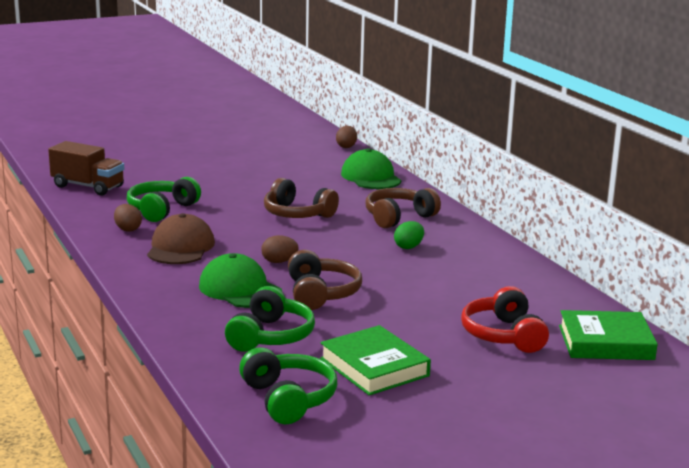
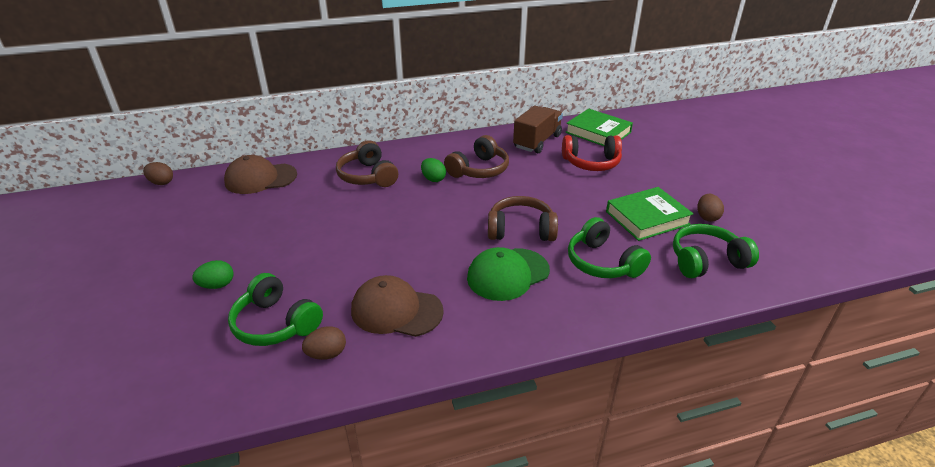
camera: 80 degrees left, 15 degrees up
brown truck [48,141,124,195] -> brown truck moved to [513,106,563,153]
green headphones [225,286,315,352] -> green headphones turned 150 degrees counterclockwise [568,217,651,278]
brown egg [261,235,299,263] -> brown egg moved to [697,194,724,222]
brown headphones [264,178,339,218] -> brown headphones moved to [444,135,509,178]
green cap [341,148,401,189] -> brown cap [224,155,297,194]
green book [559,310,658,360] -> green book turned 60 degrees counterclockwise [565,109,633,146]
none -> green egg [192,260,233,289]

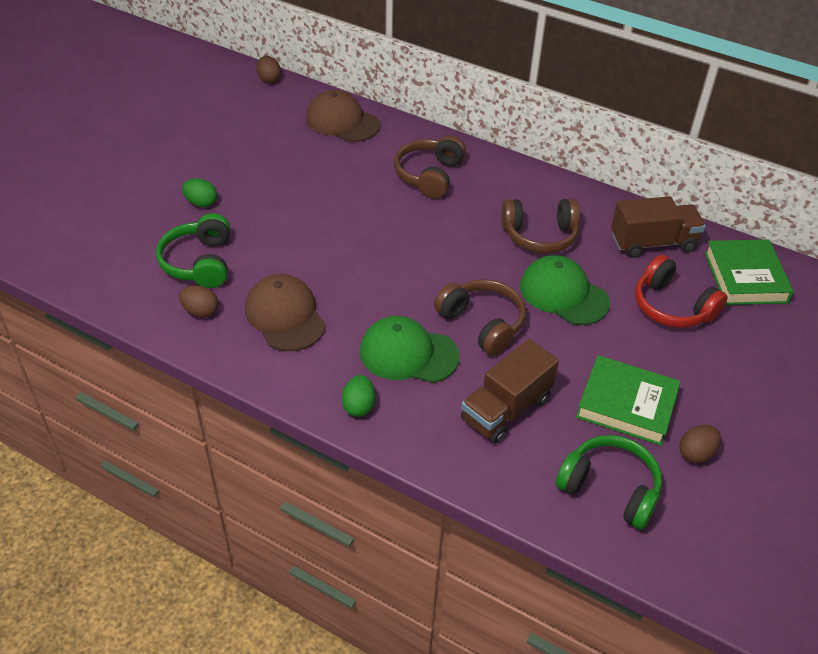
camera: 45 degrees right, 10 degrees up
green egg [421,158,446,182] -> green egg moved to [342,375,375,417]
green headphones [568,217,651,278] -> brown truck [461,339,559,444]
none -> green cap [520,255,610,325]

